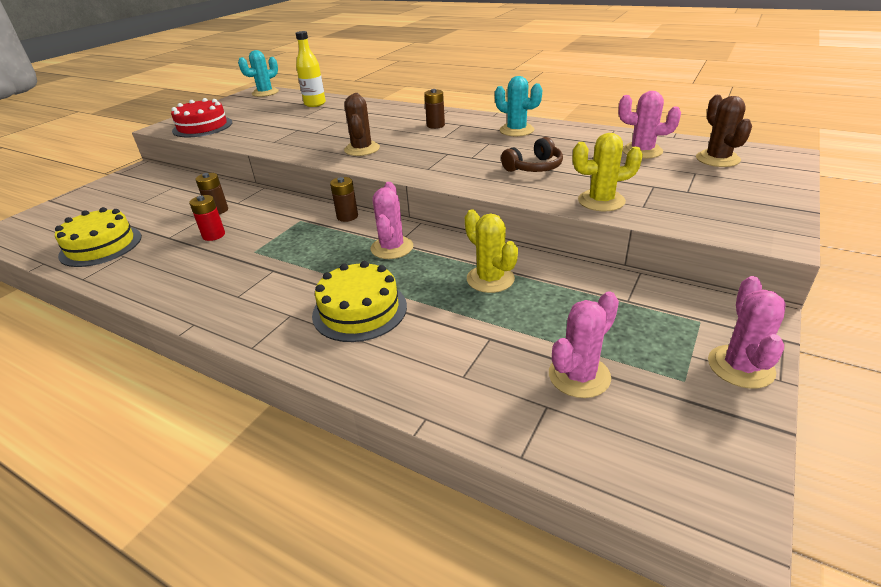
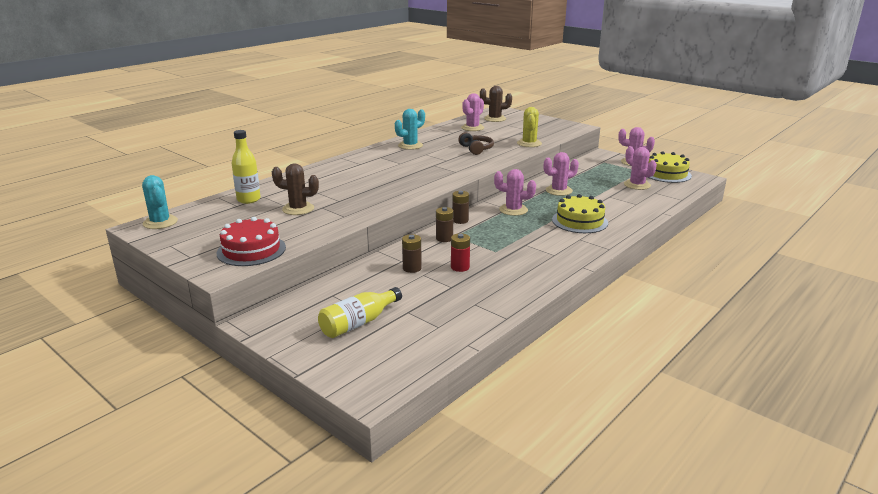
camera: 80 degrees left, 10 degrees down
yellow cake [55,207,142,267] -> yellow cake moved to [648,151,692,183]
brown cactus [344,93,380,156] -> brown cactus moved to [272,163,319,215]
brown battery [424,89,445,129] -> brown battery moved to [436,207,453,242]
yellow cactus [465,209,518,293] -> pink cactus [544,152,579,196]
none -> yellow bottle [318,287,402,338]

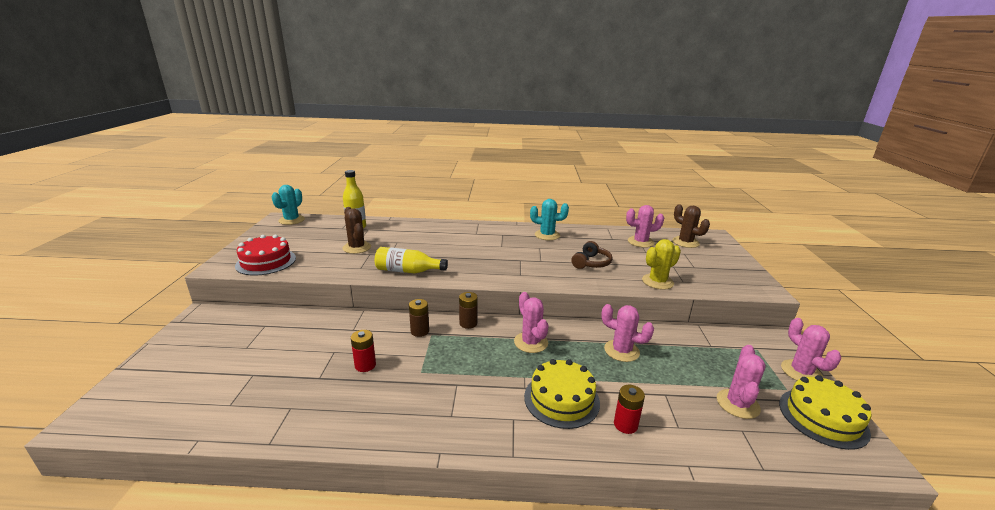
camera: 50 degrees right, 0 degrees up
yellow bottle [318,287,402,338] -> yellow bottle moved to [375,247,448,274]
brown battery [402,234,422,273] -> none
none -> red battery [614,385,645,434]

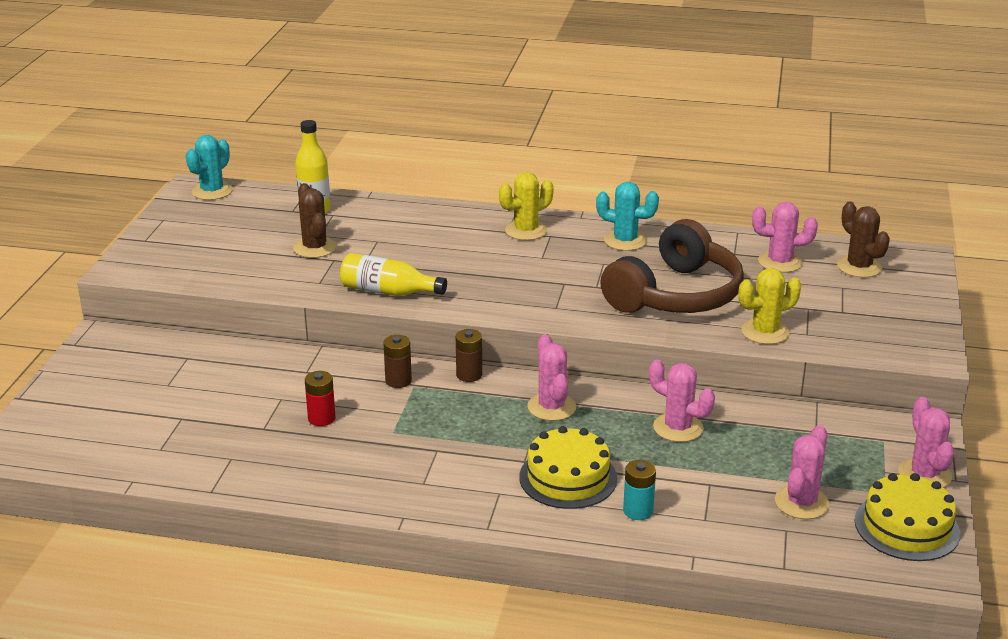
camera: 10 degrees right, 5 degrees up
red cake [235,235,296,275] -> none
brown headphones [572,241,612,269] -> brown headphones [600,219,744,313], size x2.09
red battery [614,385,645,434] -> turquoise battery [623,460,656,520]
none -> yellow cactus [499,172,554,241]

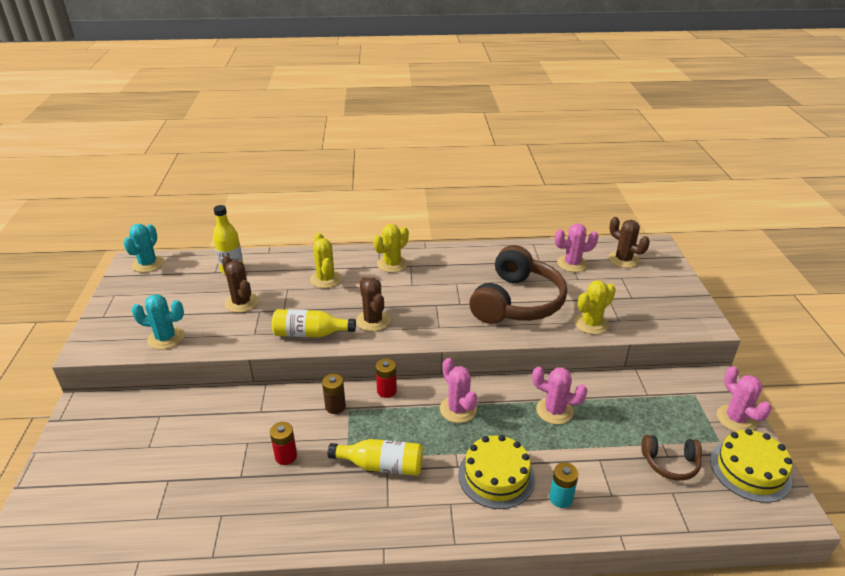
camera: 15 degrees left, 5 degrees up
brown battery [456,329,482,382] -> red battery [376,358,397,398]
turquoise cactus [596,182,659,251] -> turquoise cactus moved to [132,294,184,350]
pink cactus [775,425,829,519] -> brown headphones [641,435,702,481]
none -> yellow cactus [310,233,342,288]
none -> yellow bottle [327,439,423,476]
none -> brown cactus [356,277,390,332]

